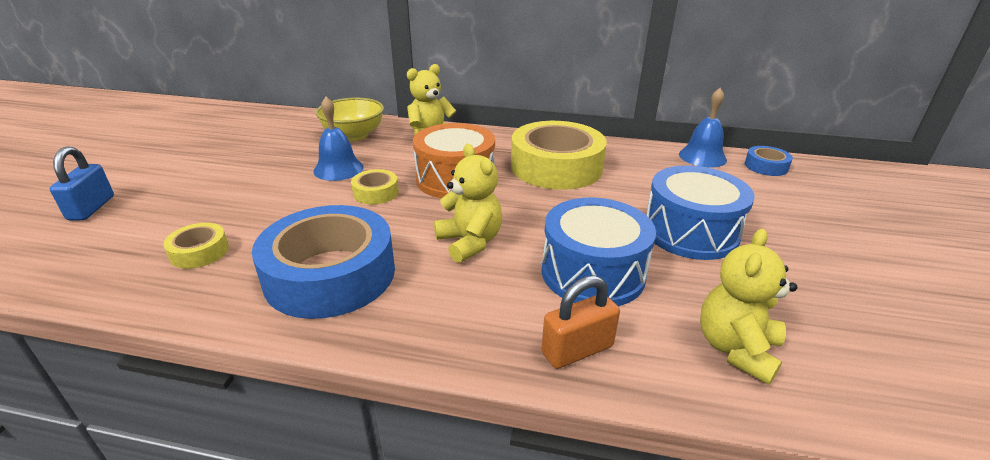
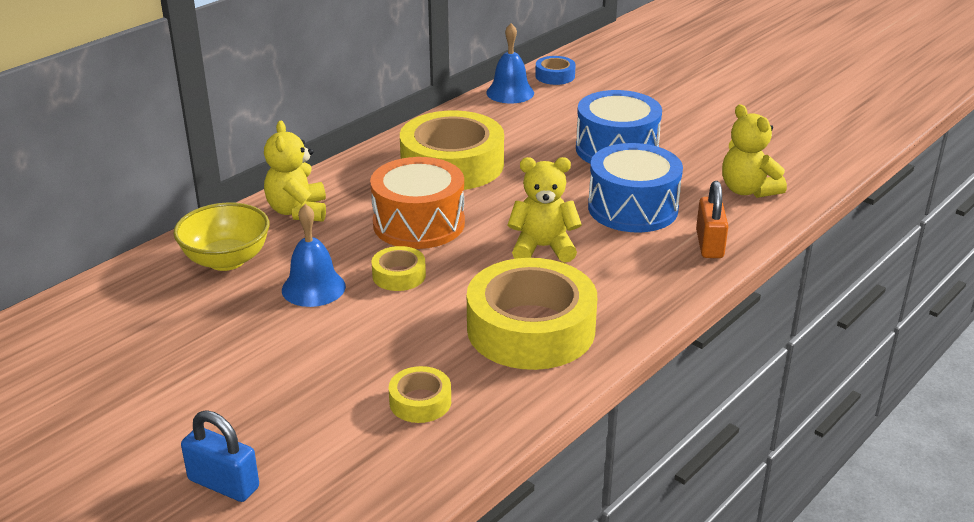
camera: 60 degrees left, 0 degrees up
blue tape [252,205,395,319] -> yellow tape [467,258,597,370]

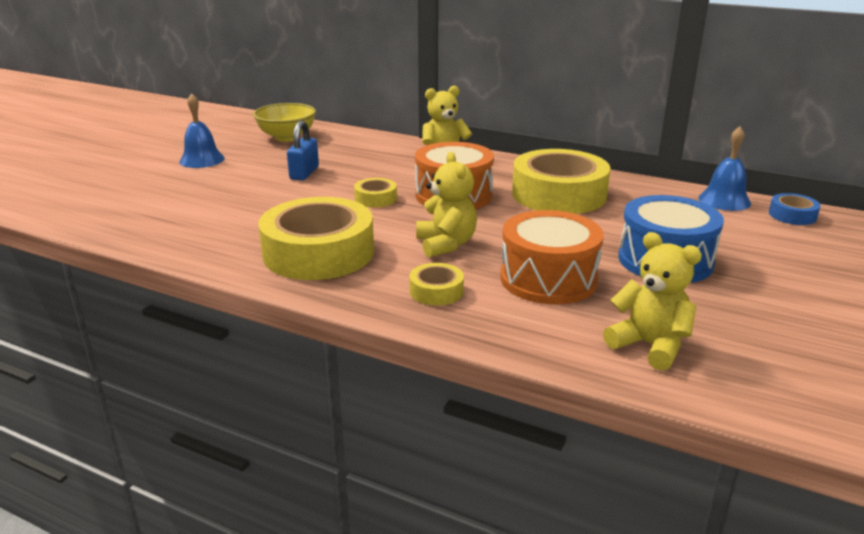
camera: 75 degrees right, 5 degrees down
yellow bowl [173,202,269,271] -> yellow bowl moved to [253,103,316,142]
blue padlock [181,410,259,502] -> blue padlock moved to [287,120,319,180]
blue bell [282,204,346,307] -> blue bell moved to [179,93,225,168]
yellow tape [389,366,451,423] -> yellow tape moved to [409,263,464,306]
blue drum [588,143,683,233] -> orange drum [500,210,604,304]
orange padlock [696,181,728,258] -> none
yellow teddy bear [722,104,787,198] -> yellow teddy bear turned 90 degrees clockwise [603,232,702,371]

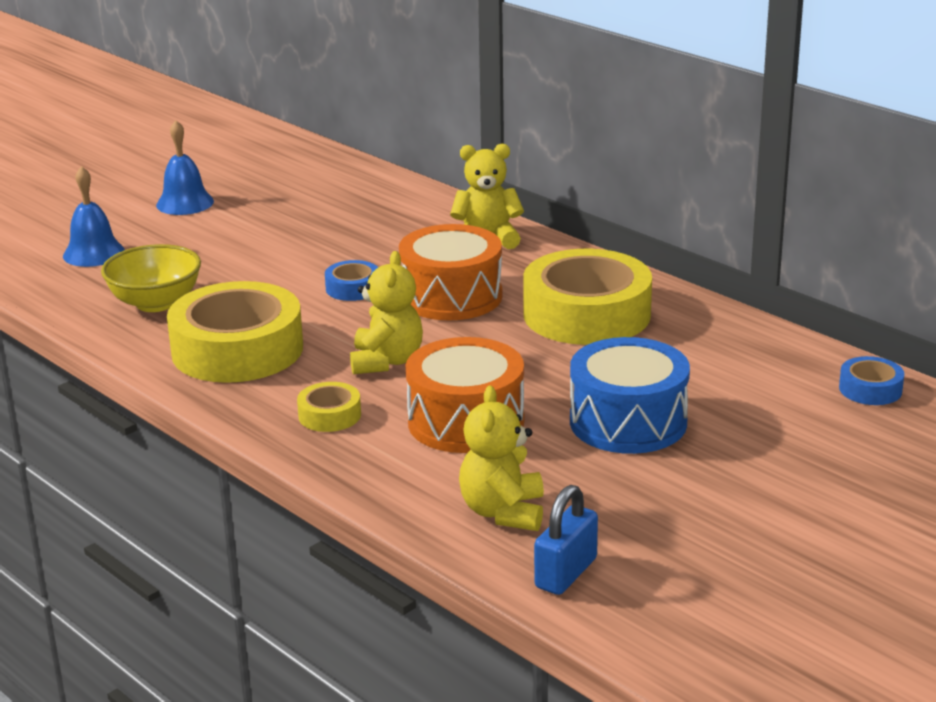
camera: 20 degrees right, 0 degrees up
yellow bowl [253,103,316,142] -> yellow bowl moved to [101,244,201,312]
blue padlock [287,120,319,180] -> blue padlock moved to [534,485,598,595]
yellow tape [354,178,397,208] -> blue tape [325,260,378,301]
yellow teddy bear [603,232,702,371] -> yellow teddy bear turned 150 degrees counterclockwise [459,386,544,531]
blue bell [698,126,751,211] -> blue bell moved to [63,166,125,267]

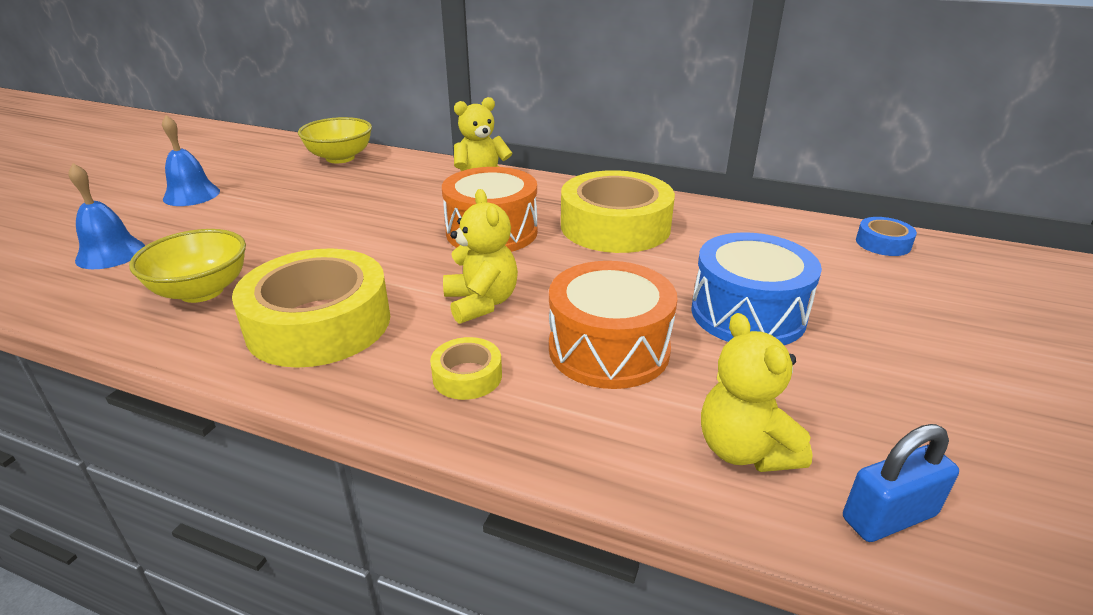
camera: 25 degrees left, 5 degrees up
blue tape [325,260,378,301] -> none
blue padlock [534,485,598,595] -> blue padlock turned 60 degrees clockwise [843,424,959,542]
none -> yellow bowl [298,117,372,163]

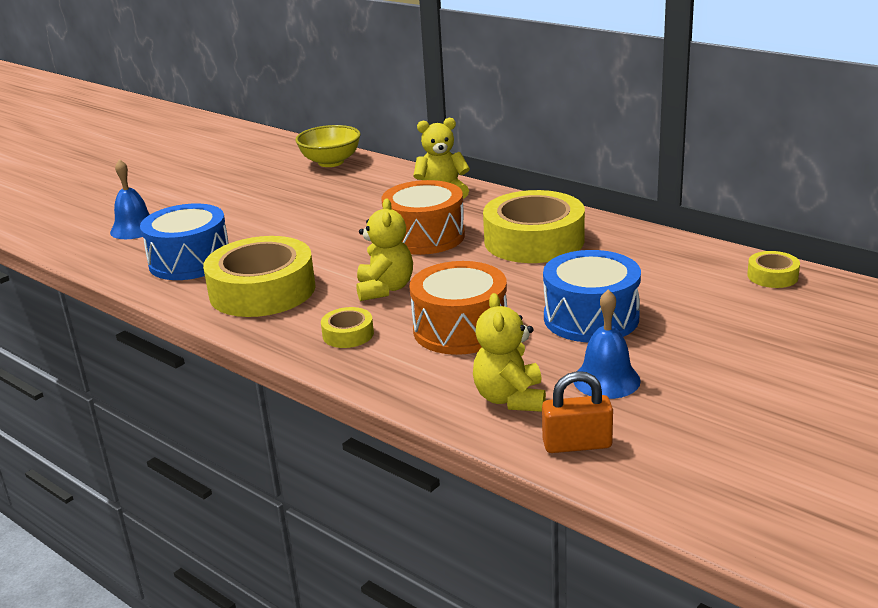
camera: 20 degrees right, 5 degrees down
yellow bowl [129,229,246,303] -> blue drum [140,203,229,280]
blue bell [162,115,220,206] -> blue bell moved to [573,289,641,399]
blue padlock [843,424,959,542] -> orange padlock [542,371,613,453]
blue tape [856,217,917,256] -> yellow tape [747,251,800,288]

